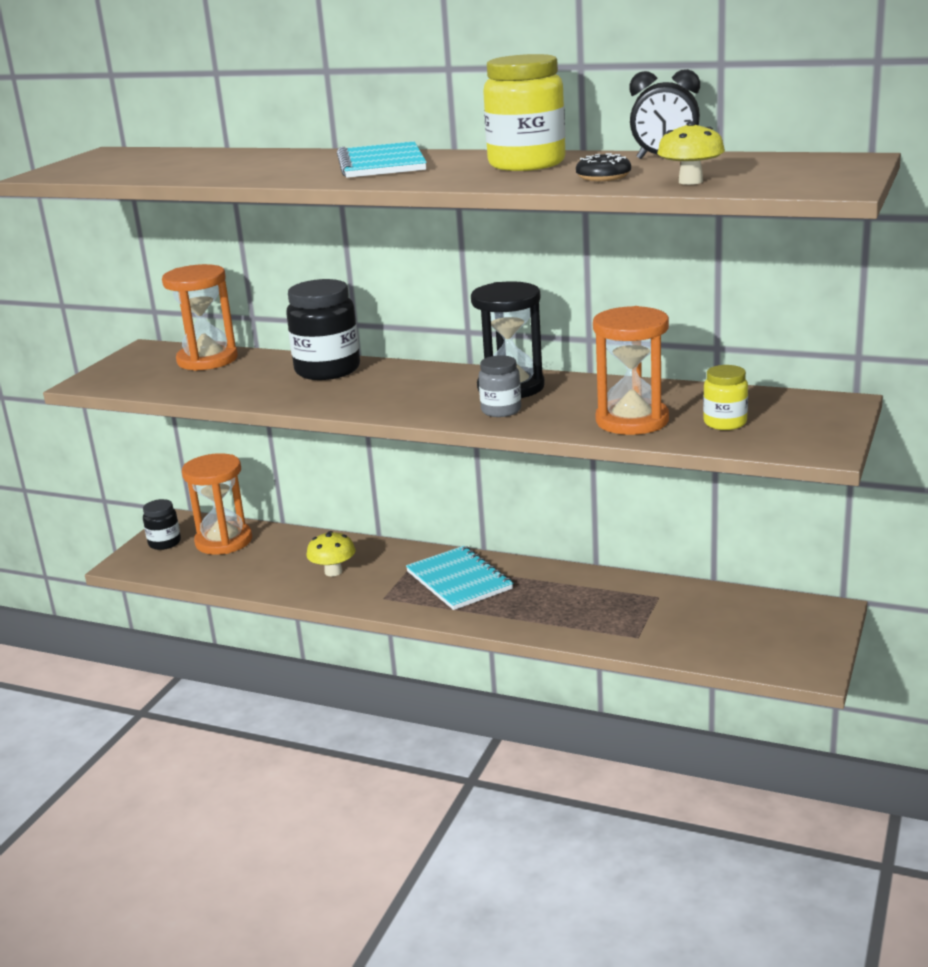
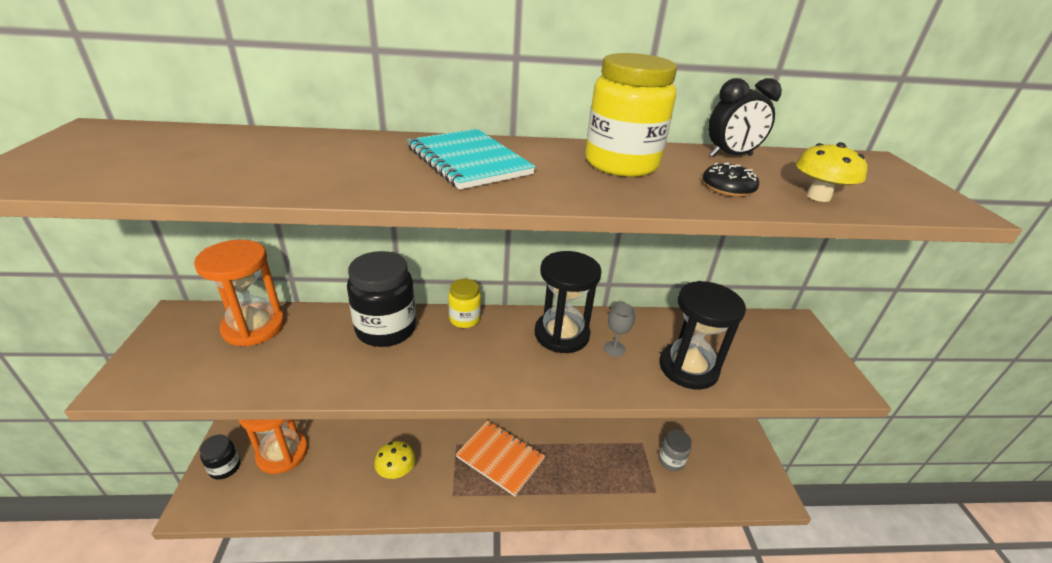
camera: 30 degrees left, 10 degrees up
turquoise notebook [406,546,513,610] -> orange notebook [456,421,545,496]
grey jar [479,355,521,417] -> grey jar moved to [659,429,692,471]
orange hourglass [593,306,669,435] -> black hourglass [659,281,746,390]
yellow jar [703,365,748,430] -> yellow jar moved to [448,279,481,328]
none -> grey goblet [604,303,635,357]

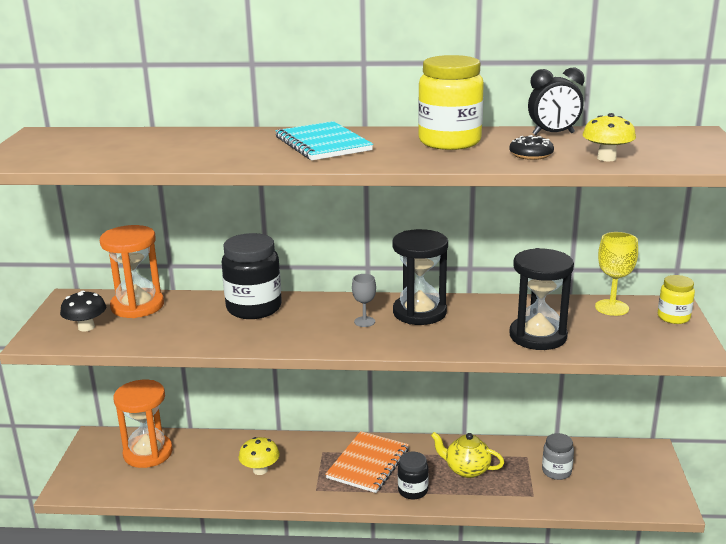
camera: 10 degrees right, 10 degrees down
black jar [199,435,240,480] -> black jar moved to [398,452,429,500]
yellow jar [448,279,481,328] -> yellow jar moved to [658,275,695,324]
orange notebook [456,421,545,496] -> orange notebook turned 75 degrees clockwise [326,431,409,493]
grey goblet [604,303,635,357] -> grey goblet moved to [352,274,376,327]
none -> black mushroom [60,291,106,332]
none -> yellow teapot [431,432,504,478]
none -> yellow goblet [595,232,638,316]

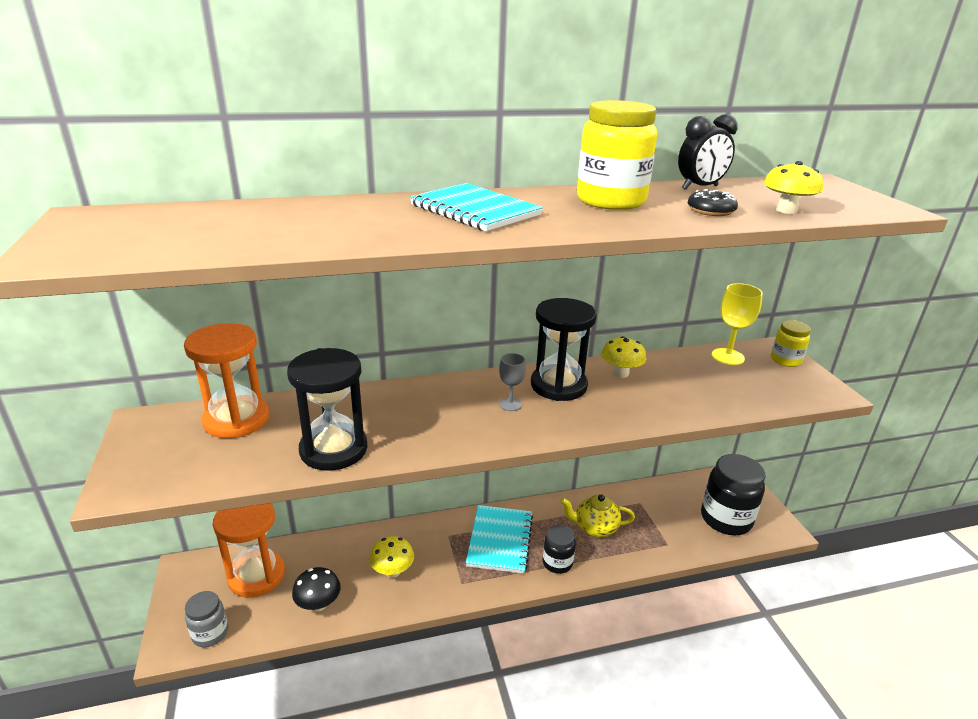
camera: 20 degrees left, 5 degrees up
black mushroom [60,291,106,332] -> black mushroom moved to [292,567,341,612]
black jar [222,233,282,319] -> black jar moved to [701,454,765,535]
orange notebook [326,431,409,493] -> turquoise notebook [466,505,533,574]
black hourglass [510,248,574,350] -> black hourglass moved to [287,348,368,471]
grey jar [542,433,574,480] -> grey jar moved to [185,591,228,647]
none -> yellow mushroom [601,336,646,378]

